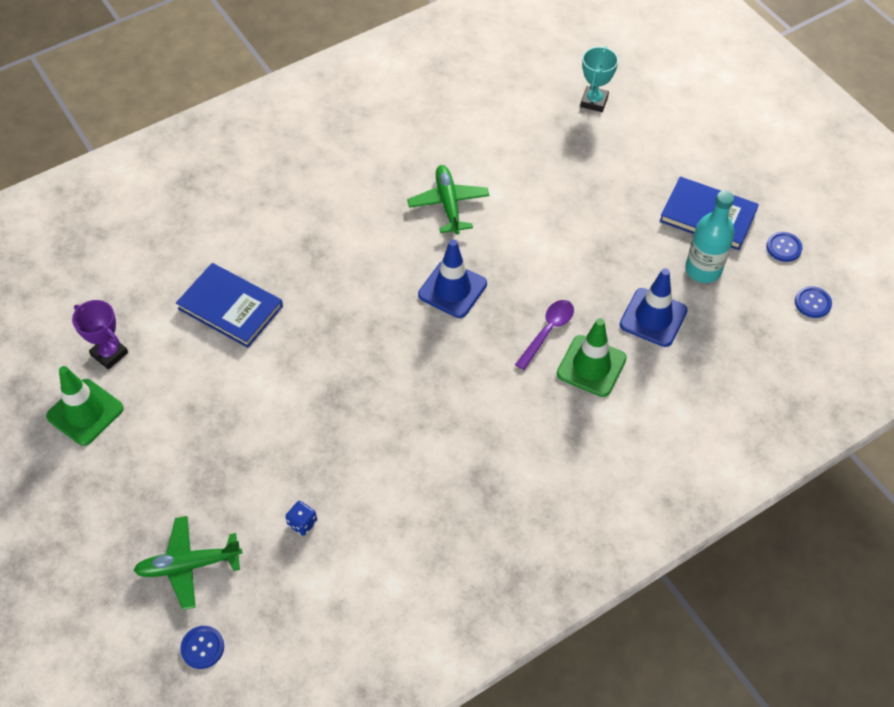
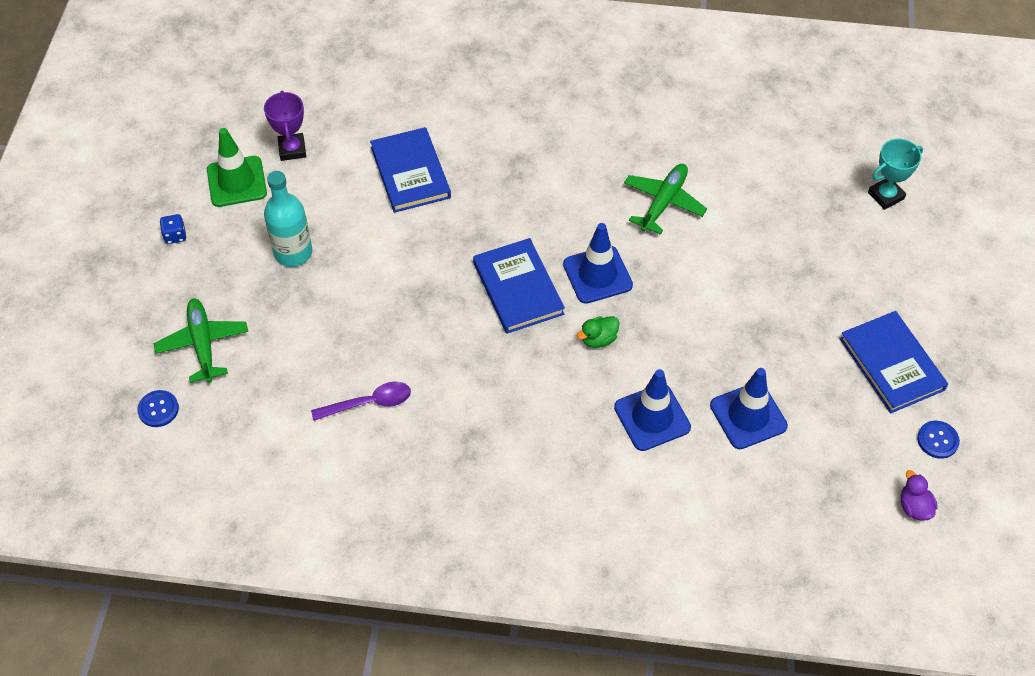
camera: 40 degrees right, 0 degrees up
green plane [133,516,243,610] -> green plane turned 45 degrees clockwise [154,298,248,383]
blue dice [285,501,317,536] -> blue dice moved to [160,214,186,244]
purple spoon [515,300,574,370] -> purple spoon moved to [311,382,411,421]
green traffic cone [557,318,627,397] -> blue traffic cone [614,369,691,451]
turquoise bottle [685,191,735,283] -> turquoise bottle moved to [264,171,313,267]
blue button [795,286,832,318] -> purple duck [901,470,938,521]
none -> blue book [473,238,565,334]
none -> green duck [577,316,620,348]

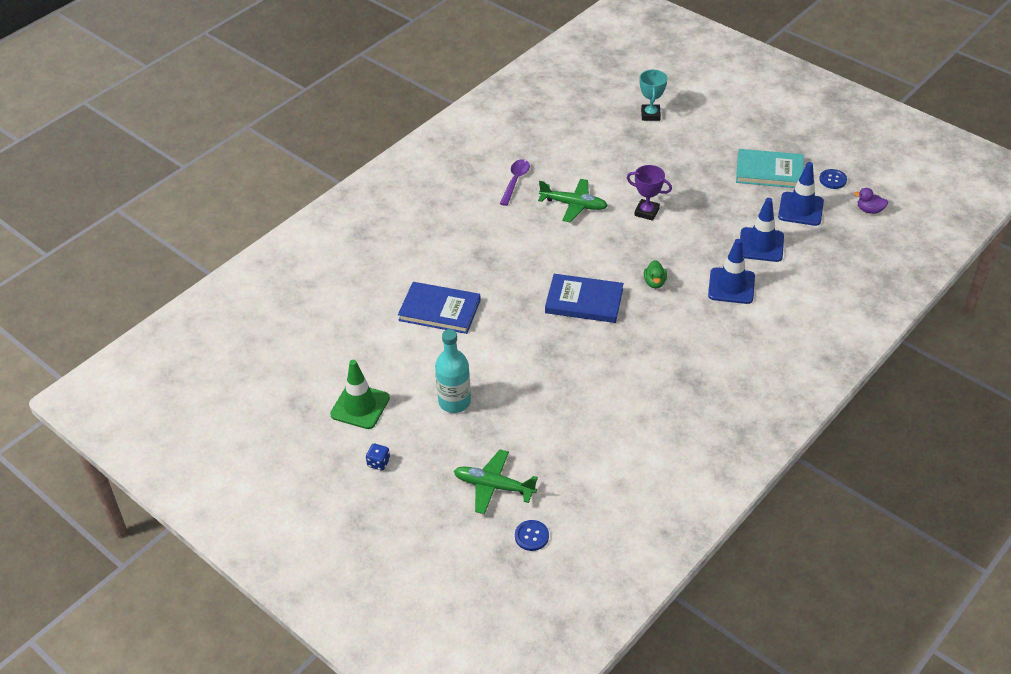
camera: 55 degrees left, 10 degrees down
purple trophy [264,90,306,161] -> purple trophy moved to [627,165,672,221]
purple spoon [311,382,411,421] -> purple spoon moved to [500,159,530,206]
blue traffic cone [563,223,633,304] -> blue traffic cone moved to [778,162,824,226]
green plane [624,164,707,235] -> green plane turned 135 degrees clockwise [538,179,608,222]
blue book [840,311,948,413] -> turquoise book [736,149,804,188]

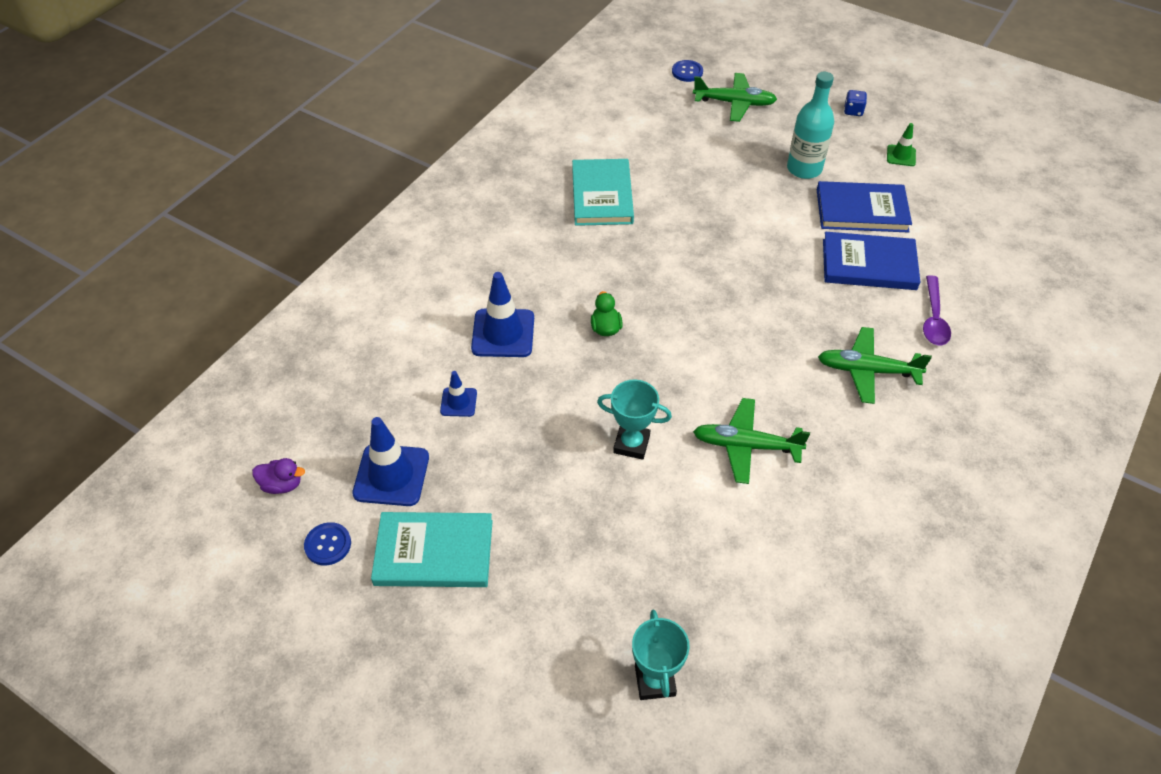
camera: 170 degrees right, 5 degrees up
green traffic cone [330,360,390,429] -> green traffic cone [887,123,916,166], size x0.54
purple spoon [500,159,530,206] -> purple spoon moved to [923,275,951,346]
blue book [545,274,624,323] -> blue book moved to [817,181,912,233]
purple trophy [627,165,672,221] -> turquoise trophy [597,380,672,460]
blue traffic cone [740,198,784,262] -> blue traffic cone [440,371,477,417], size x0.54
none -> turquoise book [572,159,634,226]
none -> green plane [818,327,932,404]

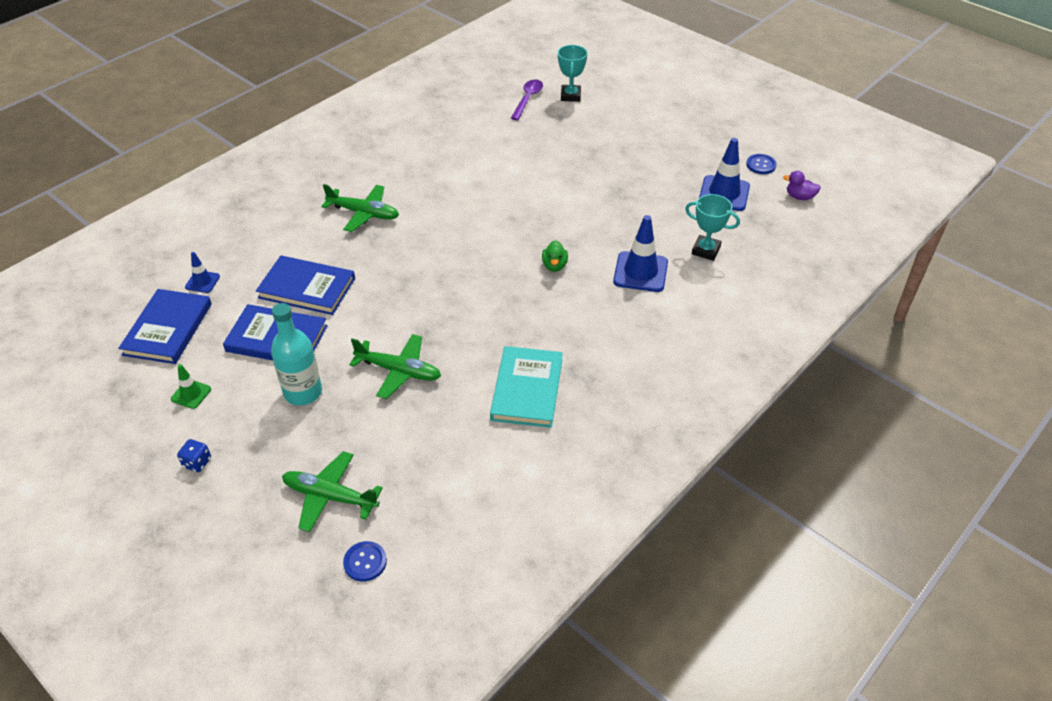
camera: 170 degrees left, 5 degrees down
turquoise book [371,512,493,587] -> none
blue traffic cone [440,371,477,417] -> blue traffic cone moved to [185,252,220,293]
turquoise trophy [597,380,672,460] -> turquoise trophy moved to [685,194,740,261]
green plane [693,398,810,484] -> green plane moved to [349,334,441,399]
purple spoon [923,275,951,346] -> purple spoon moved to [511,79,543,120]
none -> blue book [118,289,212,364]

